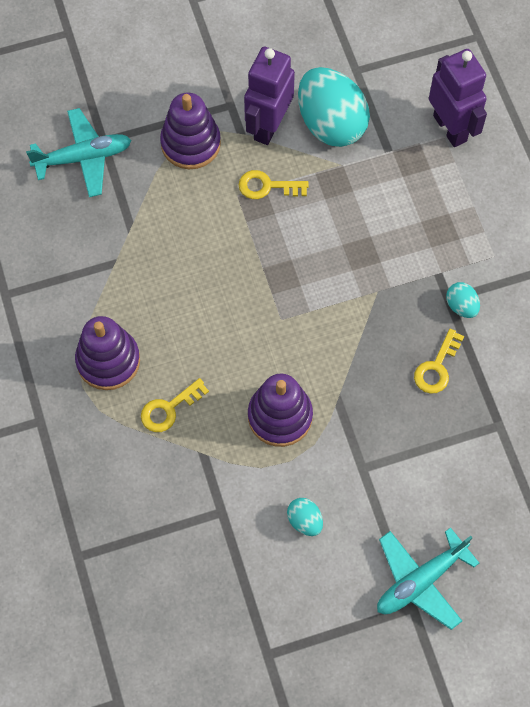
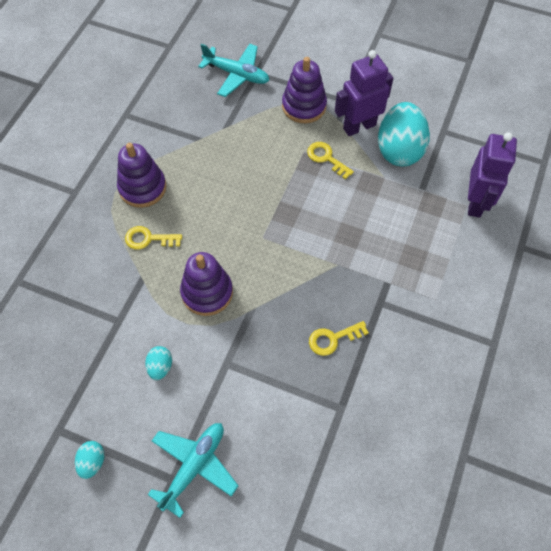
camera: 40 degrees right, 5 degrees down
turquoise plane [377,527,479,630] -> turquoise plane turned 120 degrees clockwise [148,423,238,518]
turquoise egg [446,282,480,318] -> turquoise egg moved to [75,441,105,479]

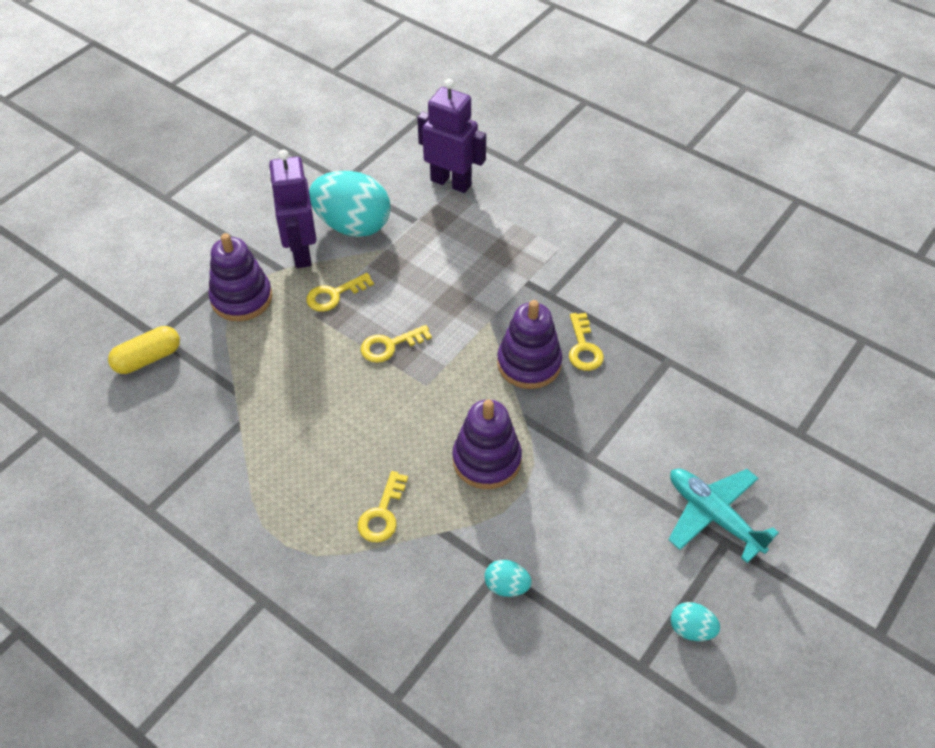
camera: 75 degrees left, 10 degrees down
purple stacking toy [117,143,166,208] -> purple stacking toy moved to [497,300,562,389]
turquoise egg [145,346,172,380] -> turquoise egg moved to [484,560,532,597]
turquoise plane [198,43,269,97] -> yellow capsule [108,326,180,374]
none -> yellow key [361,325,432,363]

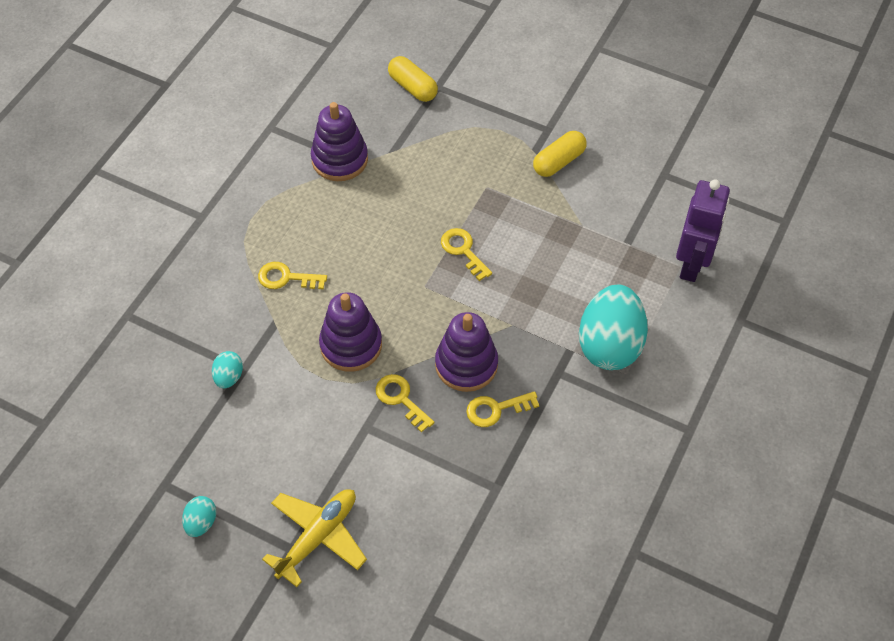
camera: 80 degrees right, 5 degrees up
purple stacking toy [208,233,272,321] -> purple stacking toy moved to [311,102,368,181]
purple robot [269,150,316,268] -> yellow capsule [533,131,587,177]
yellow key [307,273,374,312] -> yellow key moved to [376,374,435,433]
turquoise egg [309,171,390,237] -> turquoise egg moved to [579,284,648,370]
turquoise plane [668,468,779,563] -> yellow plane [262,489,367,587]

